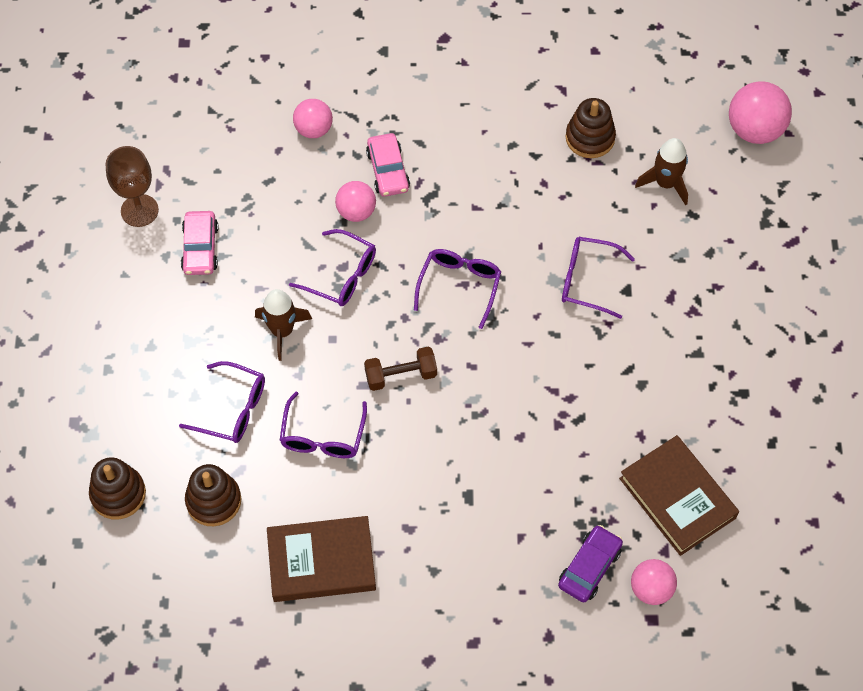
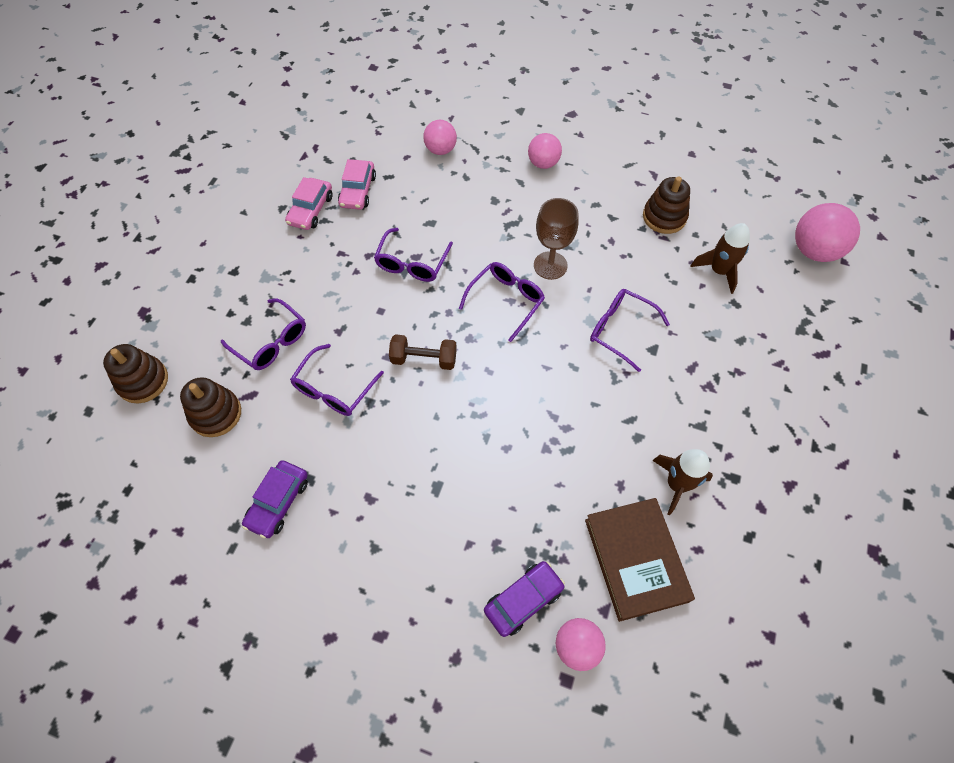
camera: 20 degrees right, 0 degrees up
brown goblet [106,146,159,227] -> brown goblet moved to [534,198,579,280]
brown rocket [255,289,312,361] -> brown rocket moved to [652,449,713,515]
brown book [267,516,376,602] -> purple car [242,461,308,538]
purple glasses [289,229,376,306] -> purple glasses turned 60 degrees clockwise [374,228,453,282]
pink ball [335,181,376,222] -> pink ball moved to [528,133,562,169]
pink car [366,133,410,197] -> pink car moved to [338,159,376,210]

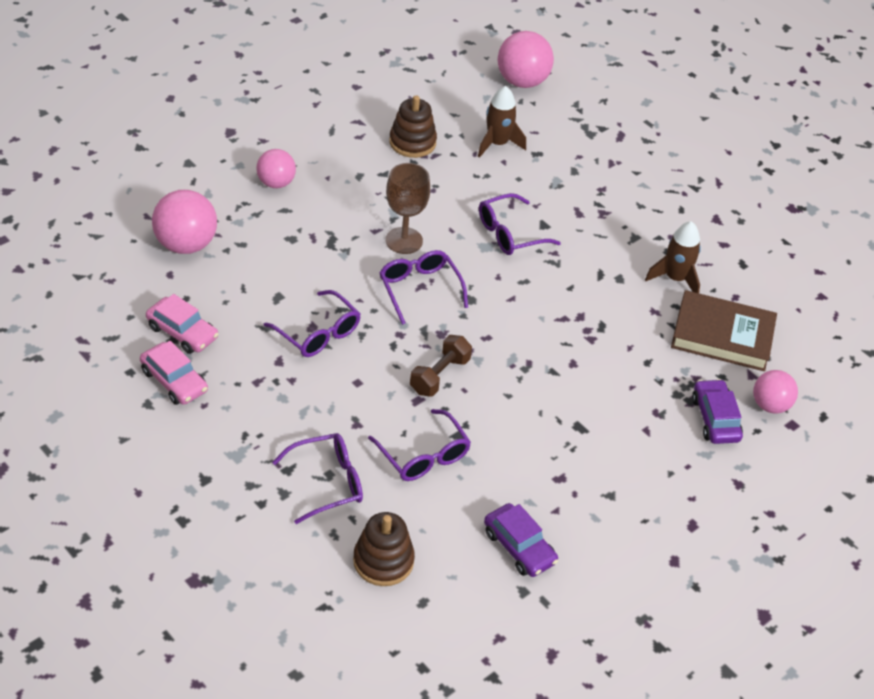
camera: 65 degrees left, 15 degrees down
brown stacking toy [103,344,168,403] -> none
pink ball [423,120,457,155] -> pink ball [152,190,217,254], size x1.56

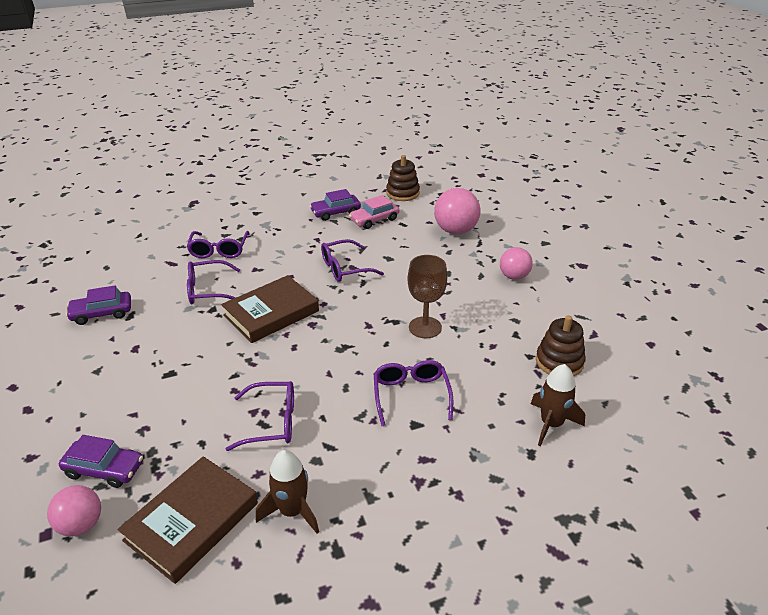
camera: 115 degrees right, 10 degrees down
pink car [140,341,208,405] -> purple car [310,189,361,221]
brown stacking toy [353,512,415,586] -> brown stacking toy moved to [386,155,420,201]
purple glasses [379,250,468,325] -> purple glasses moved to [226,381,294,451]
brown dumbbell [410,335,472,397] -> brown book [221,275,319,343]
pink ball [498,31,554,88] -> none

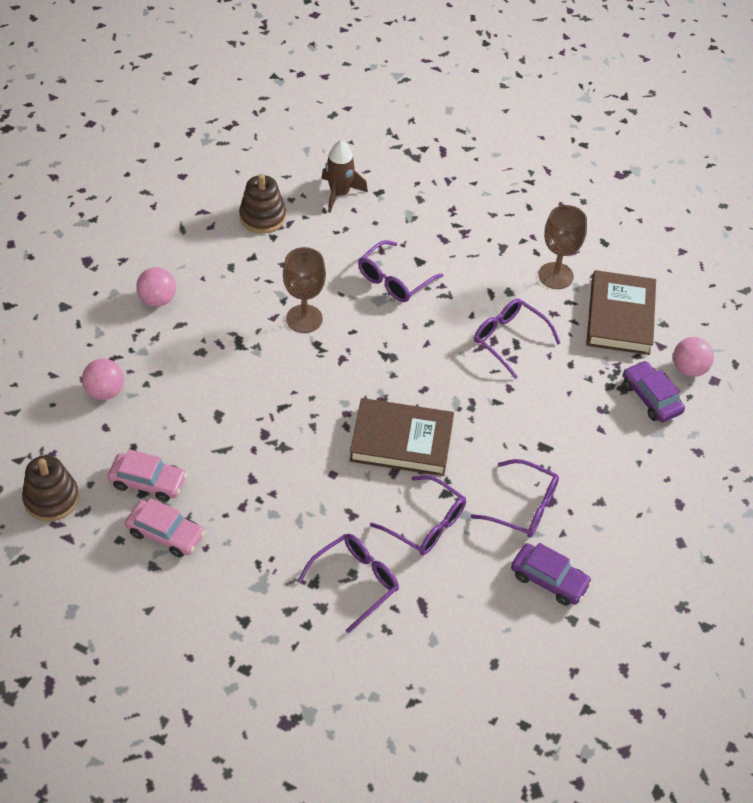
camera: 135 degrees left, 15 degrees up
brown book [118,456,258,584] -> brown book turned 75 degrees counterclockwise [586,270,656,355]
brown rocket [256,450,319,534] -> brown goblet [538,205,587,289]
purple car [310,189,361,221] -> pink car [125,498,205,557]
purple glasses [321,239,384,282] -> purple glasses moved to [471,459,559,538]
pink ball [434,188,480,234] -> pink ball [82,359,124,400], size x0.64

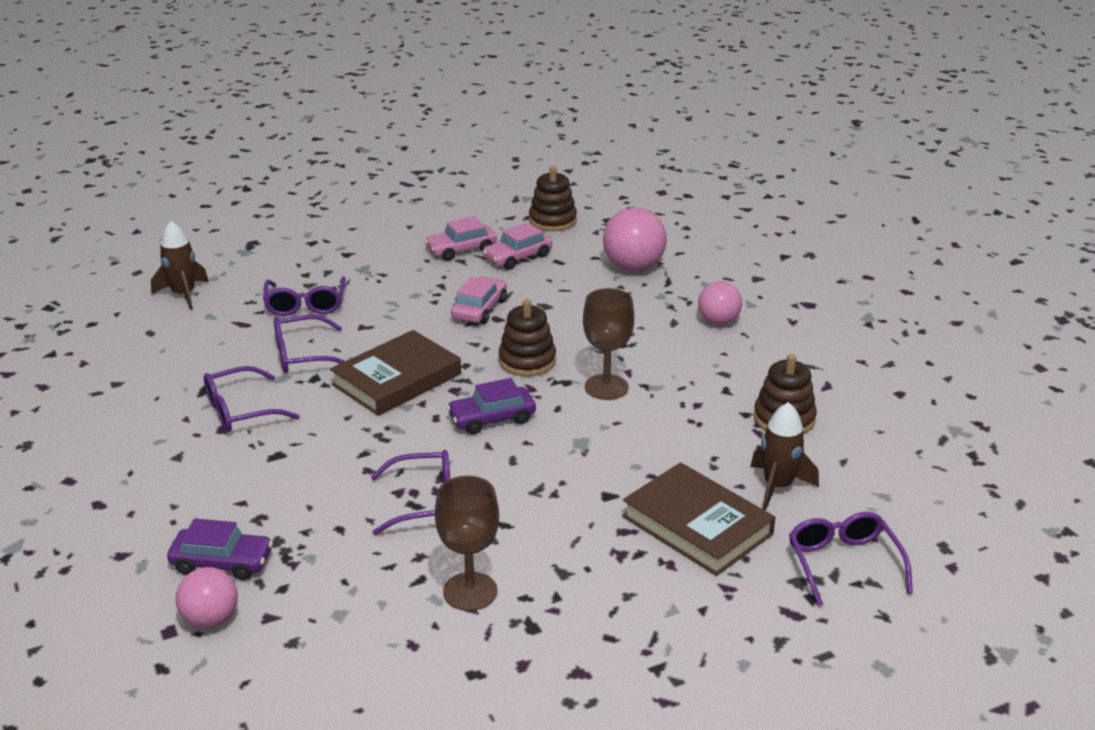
camera: 130 degrees right, 20 degrees down
pink ball [82,359,124,400] -> pink ball [603,208,667,272], size x1.56
purple glasses [358,240,443,302] -> purple glasses moved to [789,512,913,606]
purple car [511,543,592,606] -> purple car moved to [447,378,536,435]
brown book [586,270,656,355] -> brown book moved to [622,462,775,576]
none -> brown rocket [151,221,209,310]
none -> pink car [451,276,507,324]
none -> brown stacking toy [499,299,556,376]

